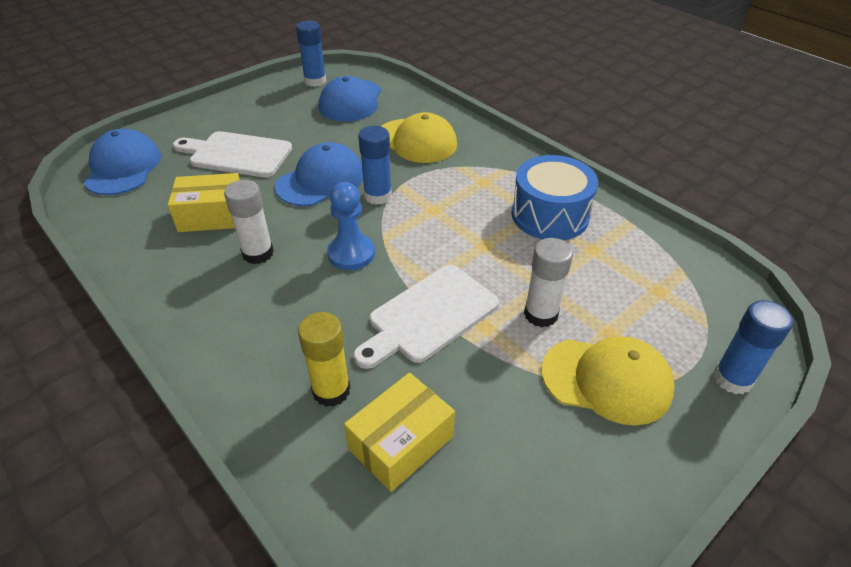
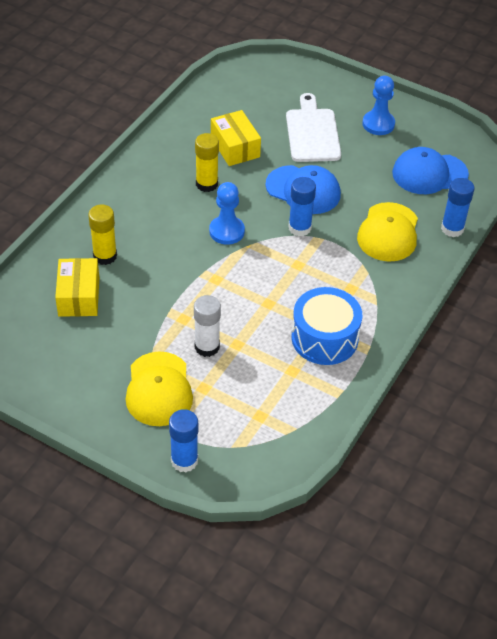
camera: 70 degrees right, 5 degrees up
blue cap [84,129,161,195] -> none
white glue stick [224,180,274,264] -> yellow glue stick [195,133,219,192]
blue glue stick [296,20,326,87] -> blue glue stick moved to [441,178,475,237]
yellow box [344,373,455,492] -> yellow box turned 60 degrees clockwise [55,258,99,317]
white cutting board [353,265,499,369] -> none
none -> blue pawn [362,76,395,135]

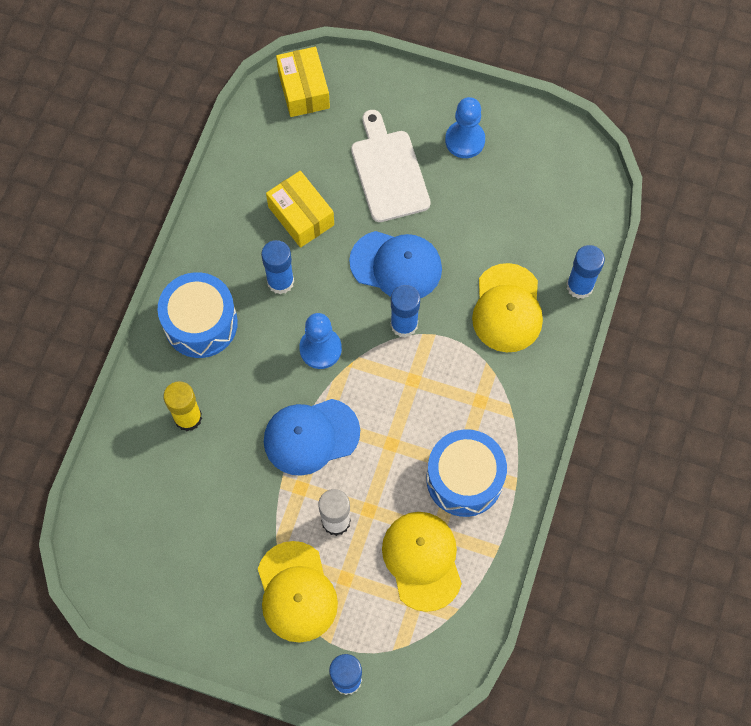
camera: 10 degrees left, 20 degrees up
yellow box [55,258,99,317] -> yellow box moved to [276,47,330,117]
yellow glue stick [195,133,219,192] -> blue glue stick [261,240,294,294]
blue cap [392,147,469,194] -> blue cap moved to [264,399,360,476]
none -> blue drum [157,272,238,358]
none -> yellow cap [382,512,462,612]

